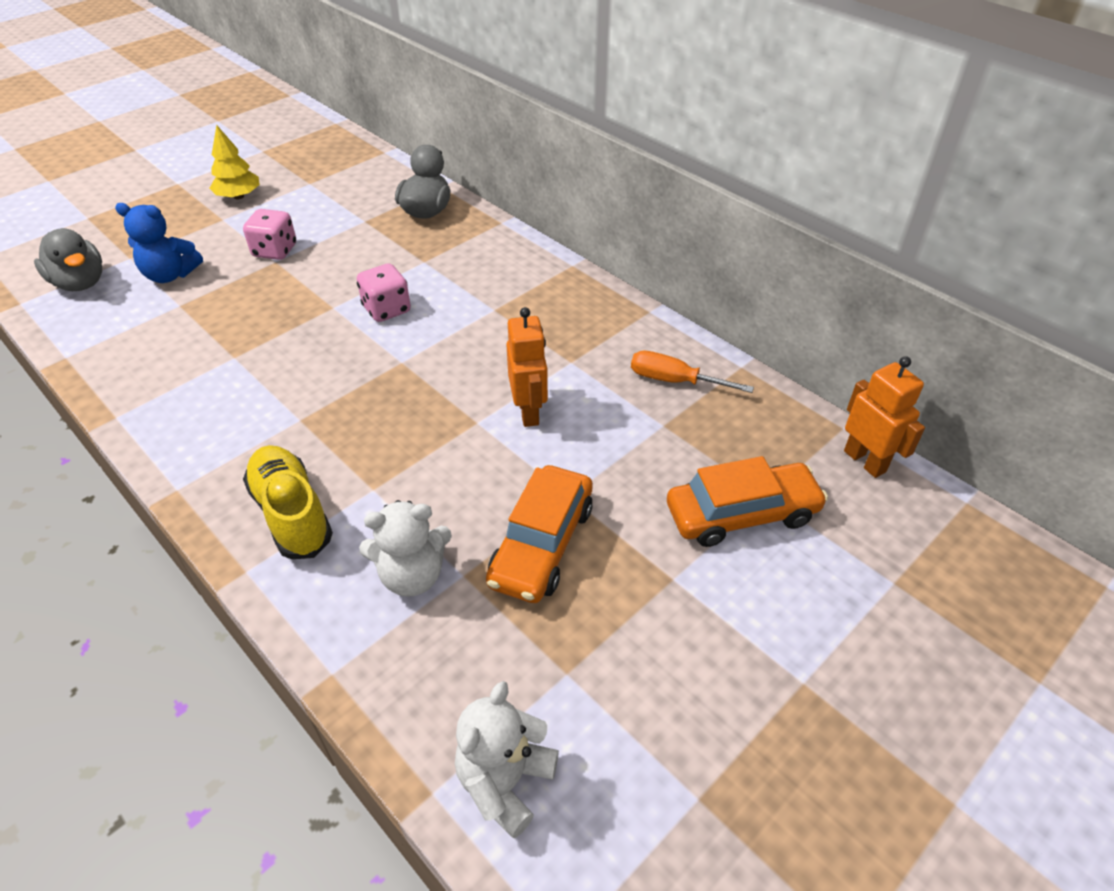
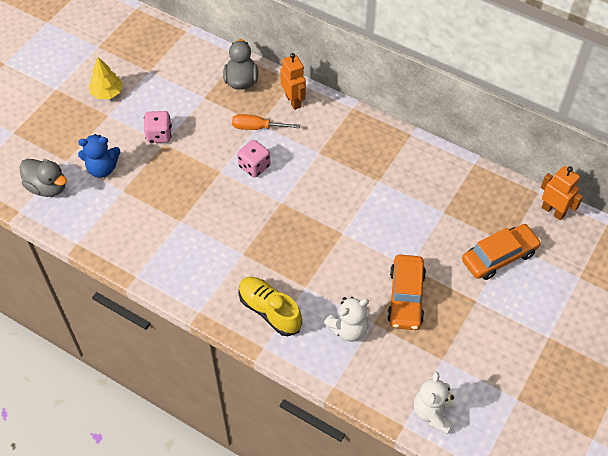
camera: 15 degrees left, 10 degrees up
orange robot [506,307,548,427] -> orange robot moved to [280,53,306,110]
orange screwdriver [631,351,754,393] -> orange screwdriver moved to [232,114,300,130]

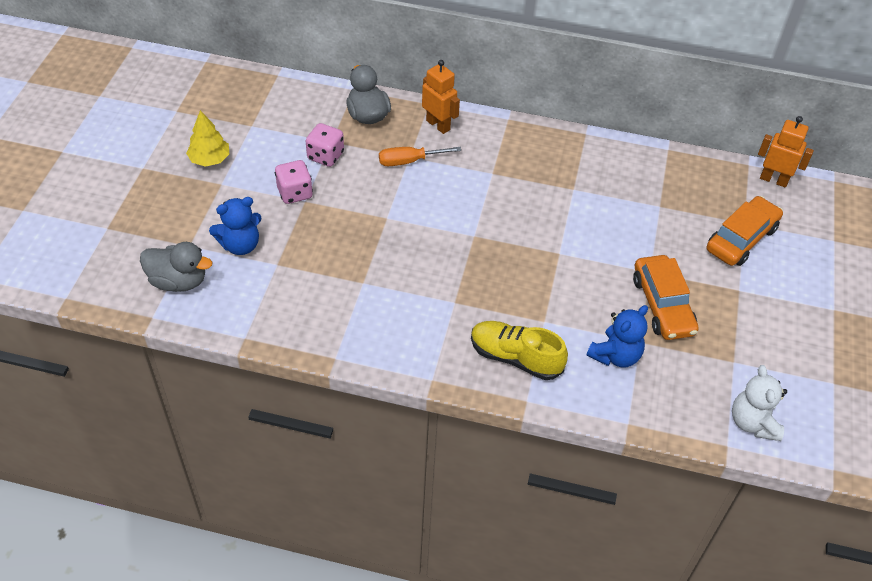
camera: 20 degrees left, 5 degrees down
pink dice [237,140,270,178] -> pink dice moved to [306,123,344,167]
white teddy bear [324,297,369,342] -> blue teddy bear [587,305,648,367]

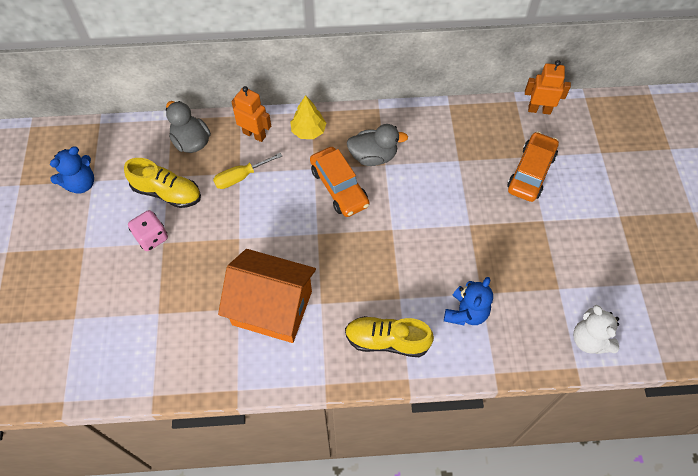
camera: 15 degrees left, 10 degrees up
grey duck [140,242,212,292] -> grey duck moved to [347,124,408,166]
yellow tree [186,110,229,167] -> yellow tree moved to [290,95,326,139]
blue teddy bear [209,197,262,255] -> blue teddy bear moved to [50,146,94,194]
pink dice [306,123,344,167] -> yellow shoe [124,158,201,208]
orange screwdriver [379,147,461,166] -> yellow screwdriver [213,153,282,189]
orange car [633,255,699,340] -> orange car moved to [310,147,369,217]
none -> orange house [218,249,316,343]

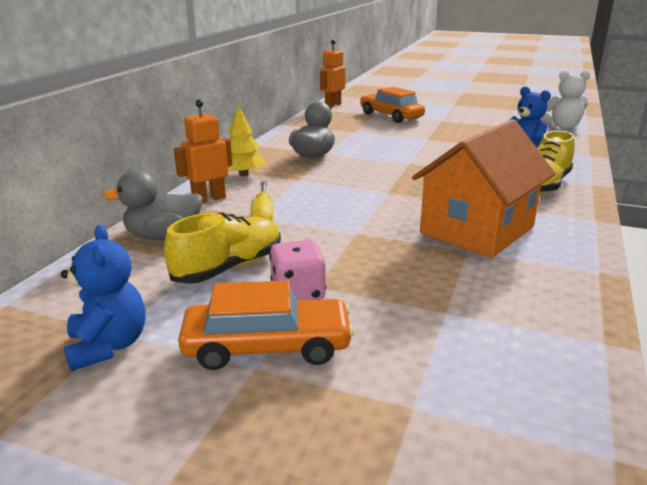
camera: 65 degrees left, 35 degrees down
orange car [310,147,369,217] -> orange car moved to [178,280,354,370]

